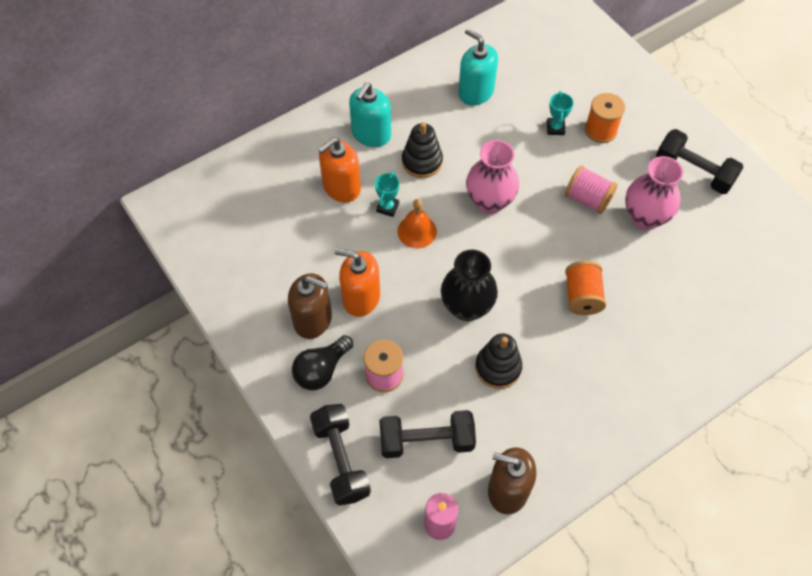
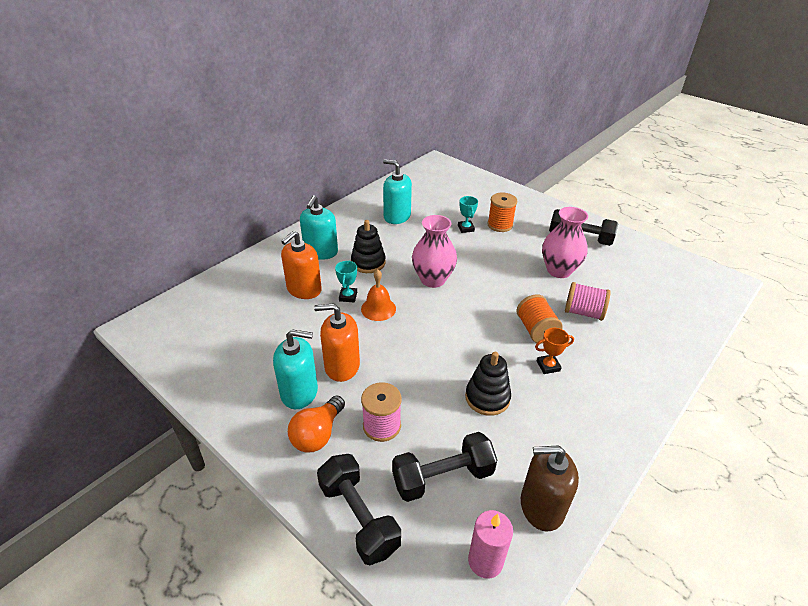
camera: 15 degrees left, 20 degrees down
brown soap dispenser [288,273,332,339] -> turquoise soap dispenser [273,329,318,409]
black light bulb [292,335,353,390] -> orange light bulb [288,396,345,452]
black vase [441,250,498,321] -> none
pink spool [565,165,618,214] -> pink spool moved to [565,282,611,321]
none -> orange trophy [535,328,574,374]

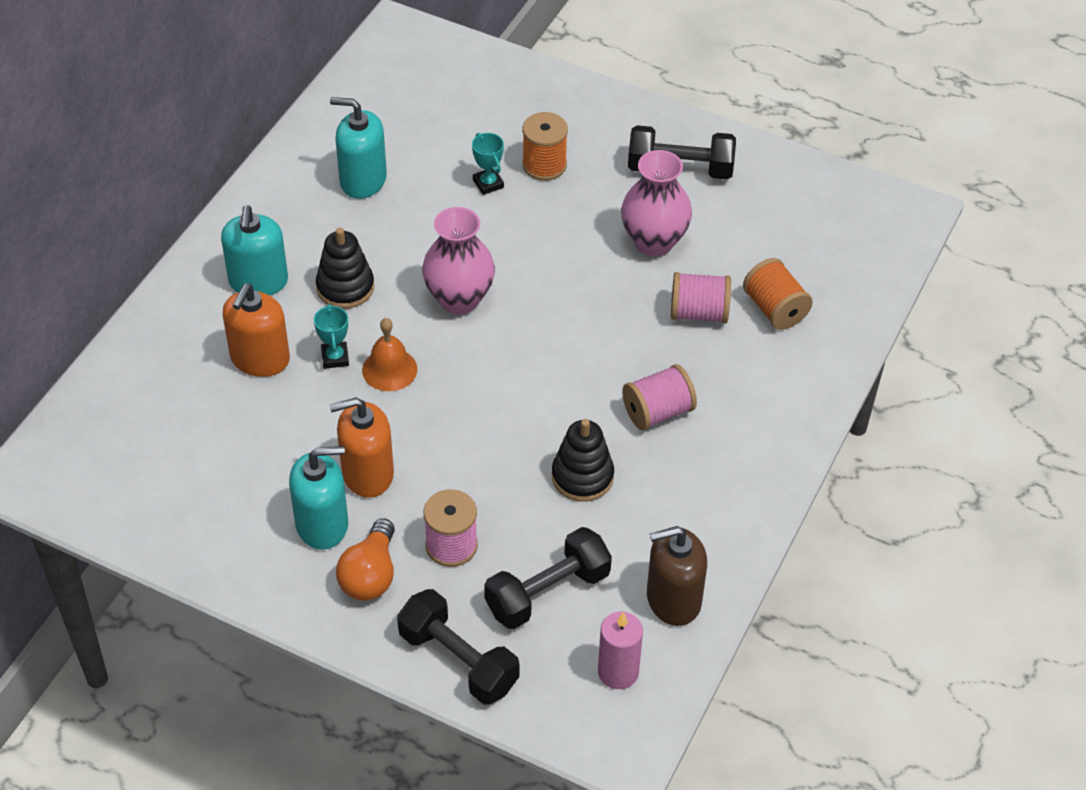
camera: 15 degrees left, 10 degrees up
orange spool [516,294,563,344] -> orange spool moved to [743,258,813,330]
orange trophy [535,328,574,374] -> pink spool [622,364,697,430]

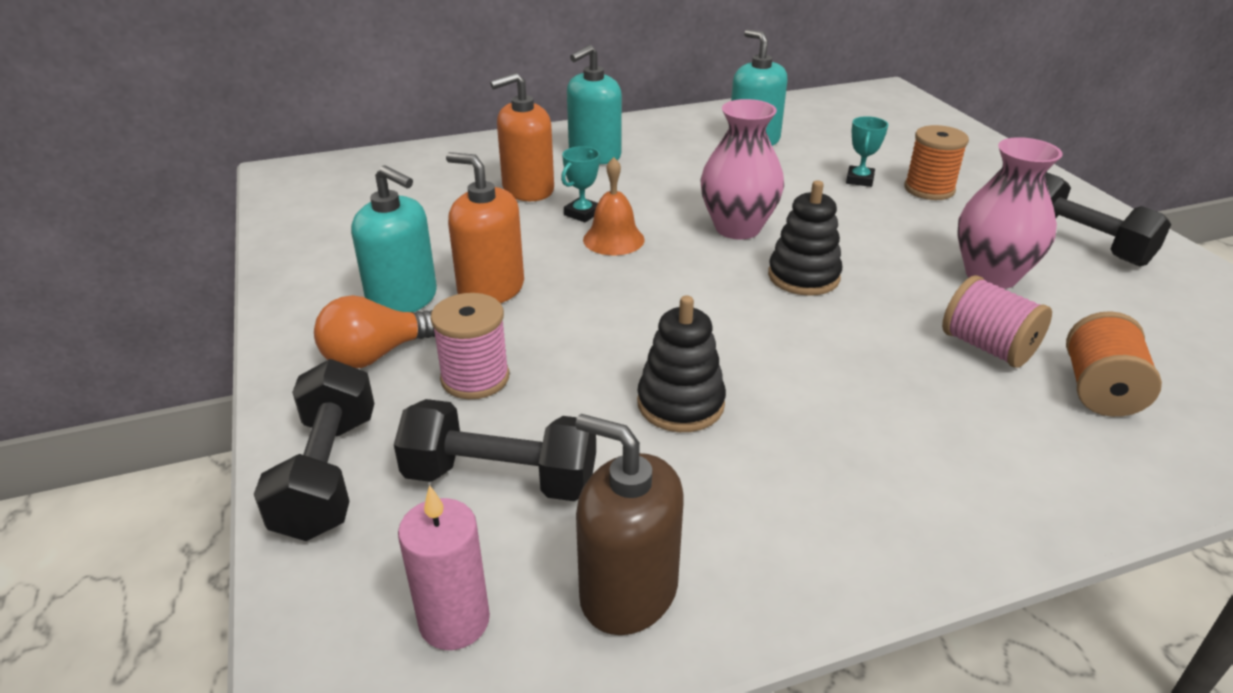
camera: 45 degrees right, 15 degrees down
black stacking toy [316,228,374,309] -> black stacking toy moved to [768,180,842,296]
pink spool [622,364,697,430] -> none

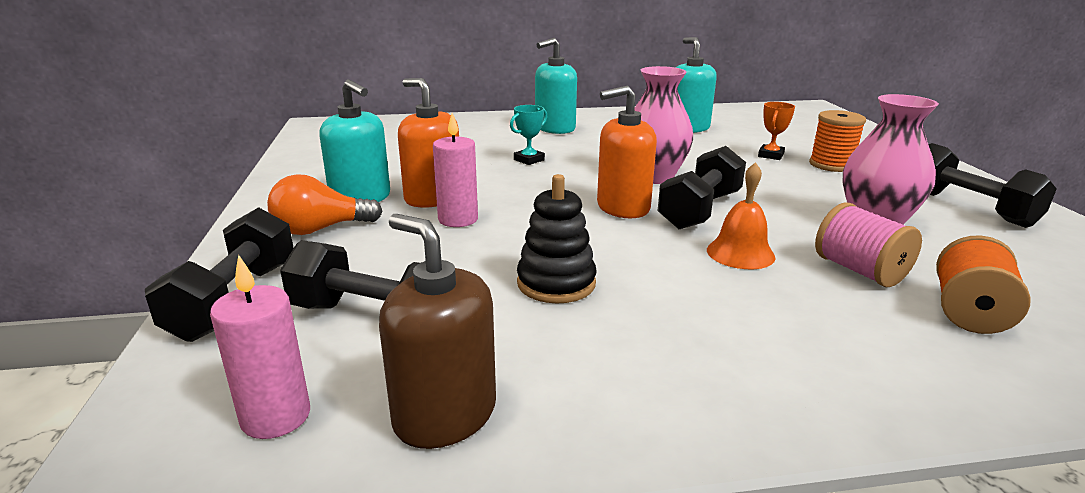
camera: 10 degrees right, 10 degrees down
pink spool [431,293,509,399] -> none
orange soap dispenser [490,73,554,201] -> orange soap dispenser moved to [597,85,657,218]
orange bell [583,157,645,255] -> orange bell moved to [707,162,775,269]
black stacking toy [768,180,842,296] -> black dumbbell [658,146,746,229]
turquoise trophy [846,116,888,187] -> orange trophy [758,102,795,160]
none -> pink candle [433,113,478,227]

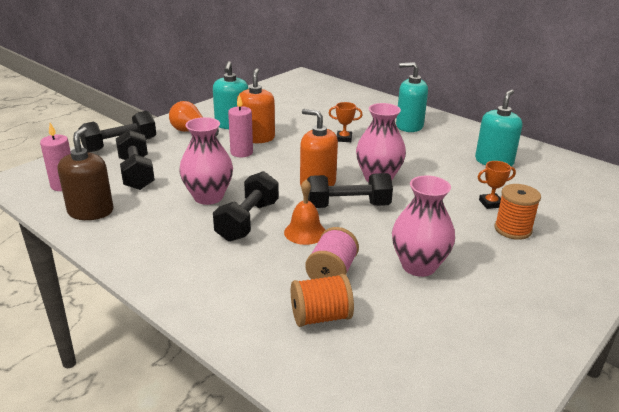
camera: 50 degrees right, 5 degrees up
turquoise trophy [510,105,548,165] -> orange trophy [329,102,363,142]
black stacking toy [517,174,597,303] -> pink vase [179,117,233,205]
black dumbbell [928,143,1057,228] -> black dumbbell moved to [213,171,279,242]

